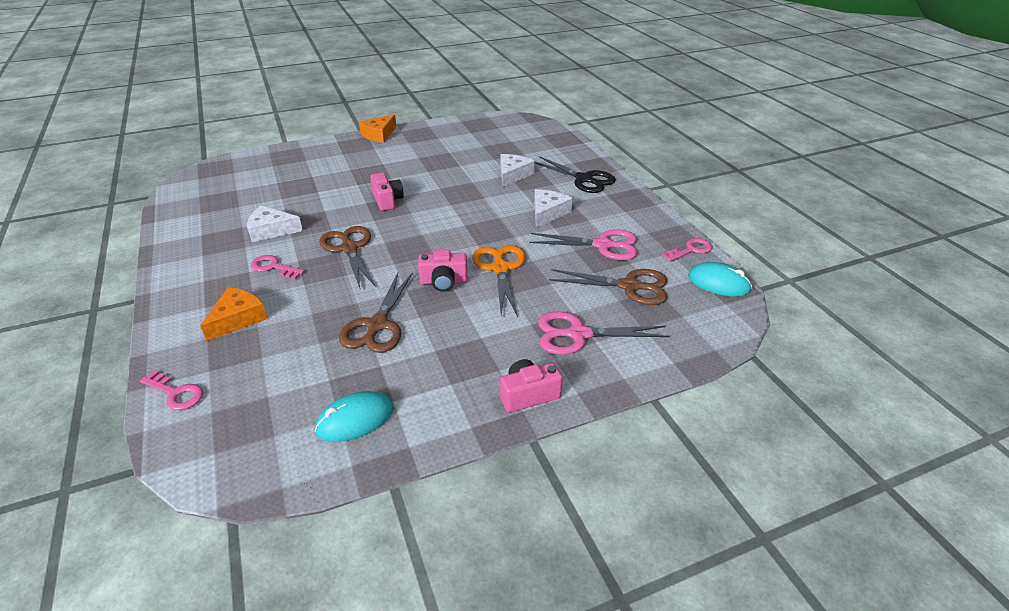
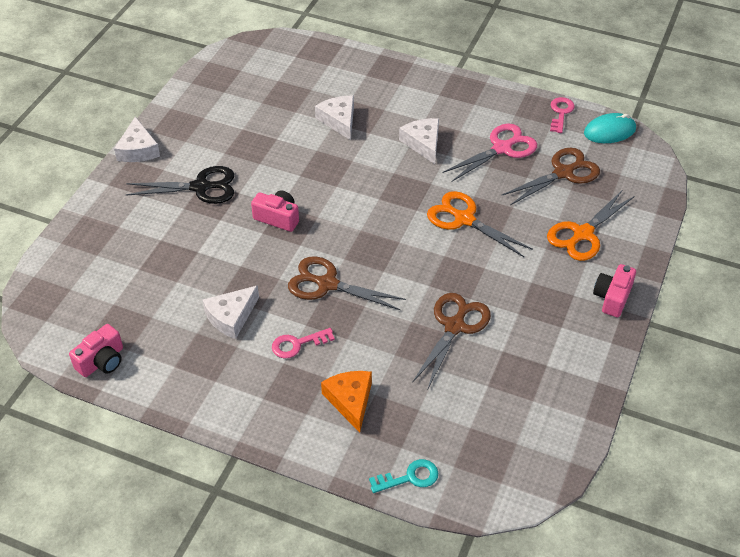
camera: 45 degrees left, 10 degrees up
pink key [140,370,203,410] -> turquoise key [369,459,438,493]
turquoise mouse [314,391,394,442] -> none
brown scissors [339,273,413,353] -> brown scissors turned 120 degrees counterclockwise [412,293,491,388]
orange cheese [359,115,397,143] -> white cheese [114,117,160,162]
pink camera [418,250,468,292] -> pink camera moved to [69,324,123,377]
black scissors [535,156,616,193] -> black scissors moved to [126,166,234,204]
pink scissors [538,312,669,355] -> orange scissors [547,191,635,261]

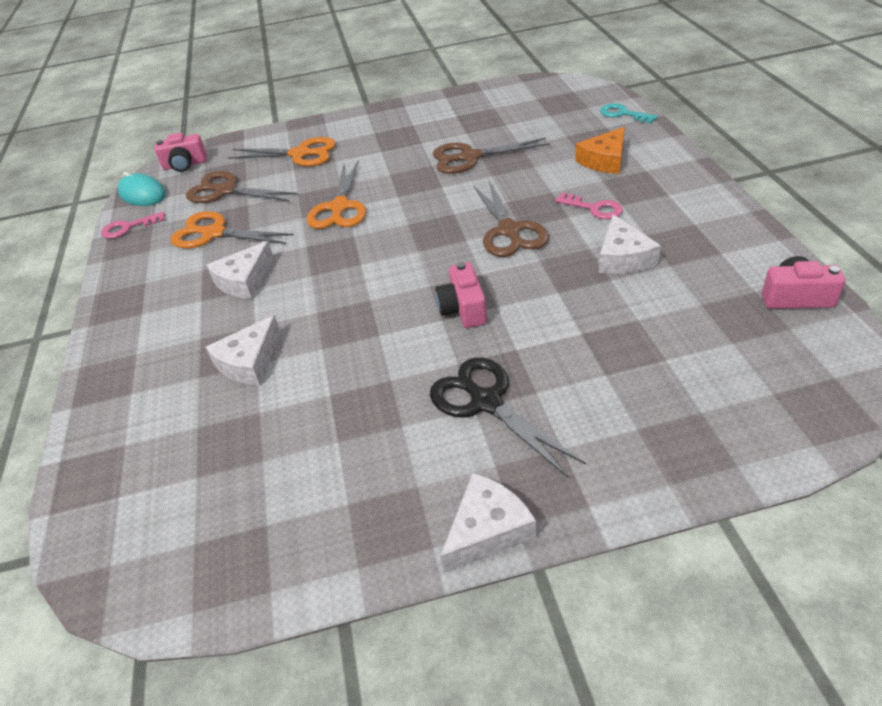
camera: 120 degrees left, 5 degrees down
white cheese [203,285,259,339] -> white cheese turned 75 degrees clockwise [599,214,661,274]
pink scissors [442,124,537,182] -> orange scissors [170,211,294,248]
pink camera [593,264,636,317] -> pink camera moved to [154,133,207,172]

